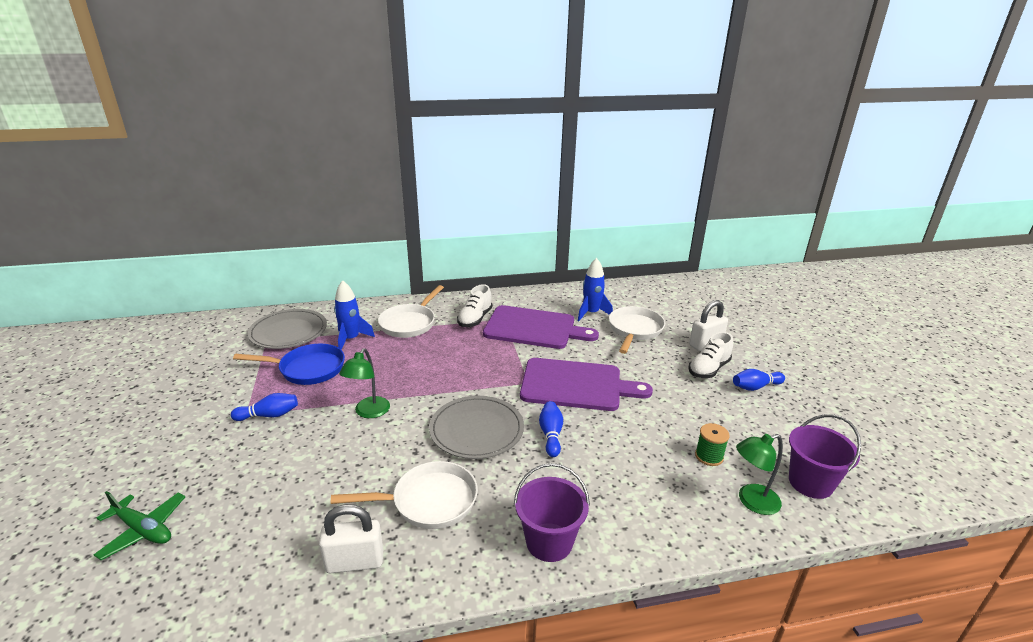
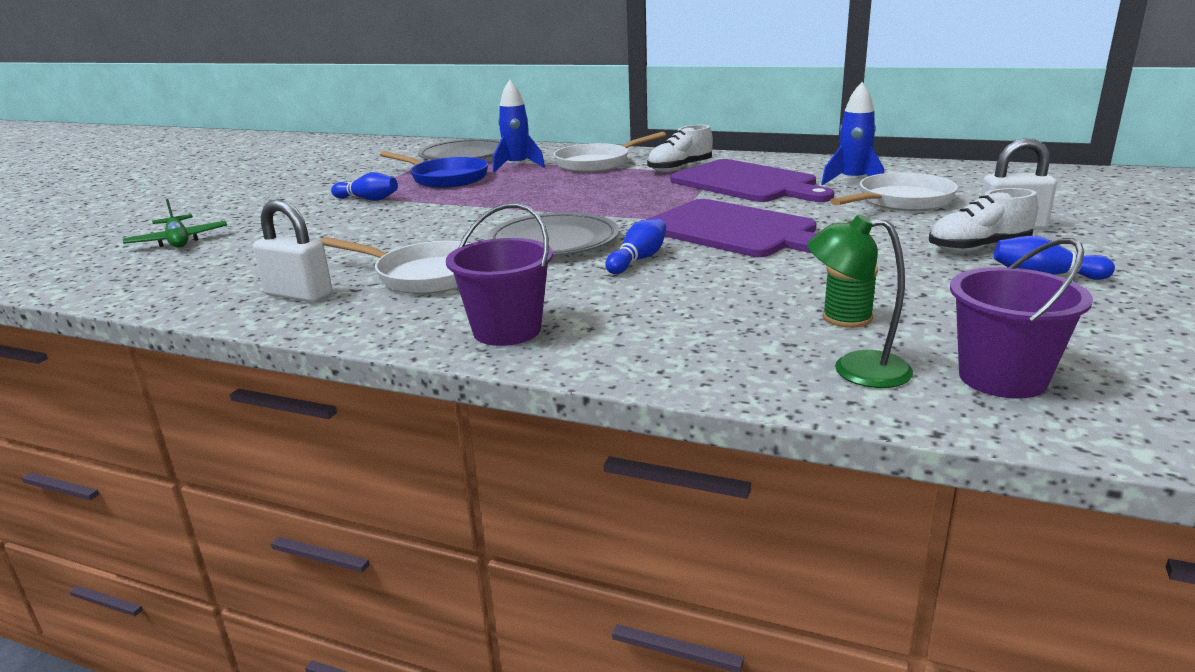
camera: 35 degrees right, 5 degrees down
green lamp [339,348,390,418] -> none

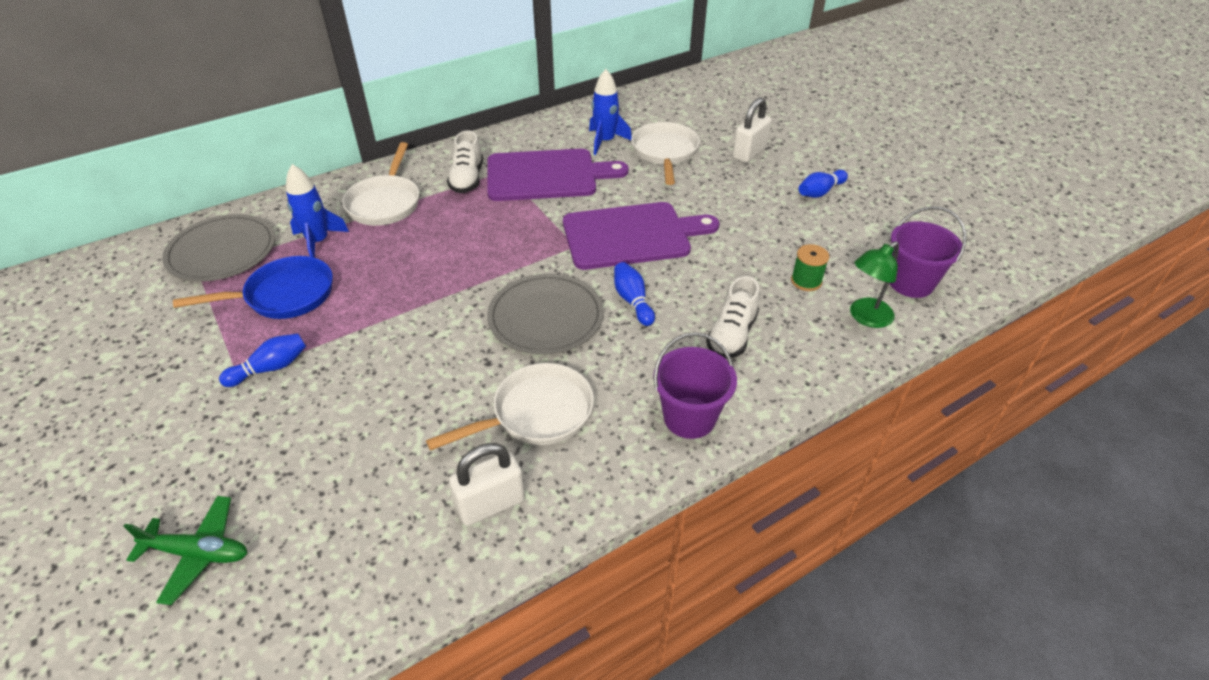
camera: 55 degrees left, 20 degrees up
white shoe [929,188,1038,252] -> white shoe moved to [706,276,760,359]

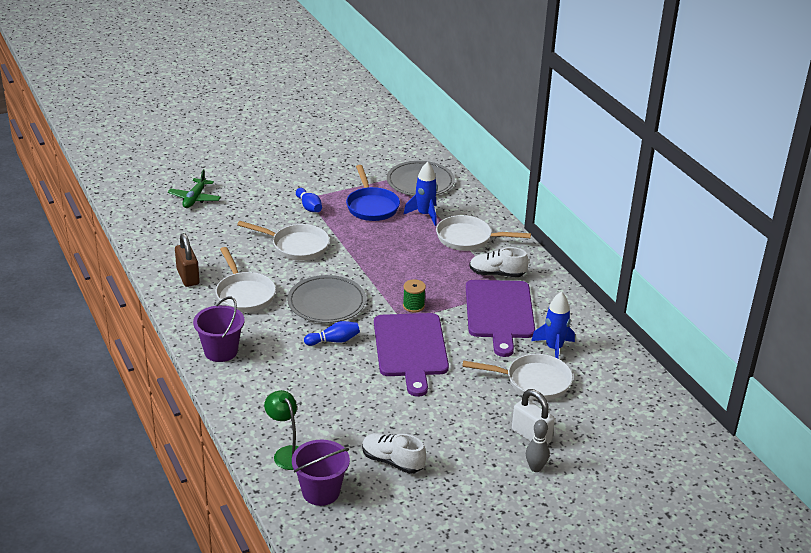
camera: 95 degrees right, 10 degrees down
white padlock [449,443,525,526] -> brown padlock [175,233,200,287]
white shoe [706,276,760,359] -> white shoe moved to [362,433,426,474]
green spool [791,244,829,291] -> green spool moved to [403,279,426,313]
blue bowling pin [799,170,848,198] -> none
none -> white pan [237,221,329,260]
none -> grey bowling pin [526,420,550,472]

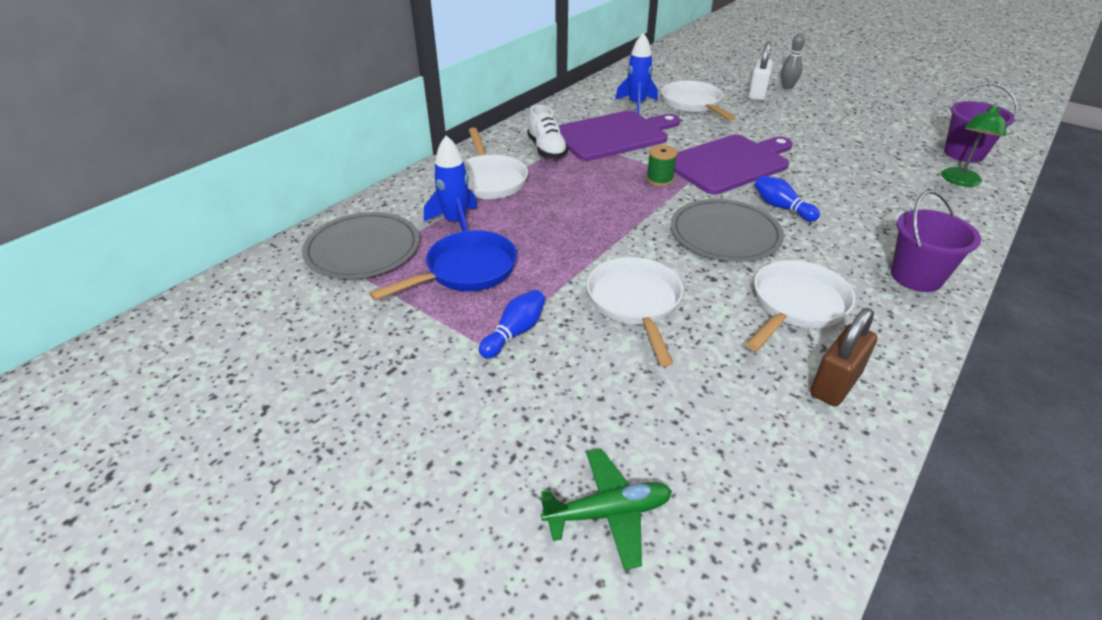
camera: 115 degrees left, 5 degrees up
white shoe [362,433,426,474] -> none

